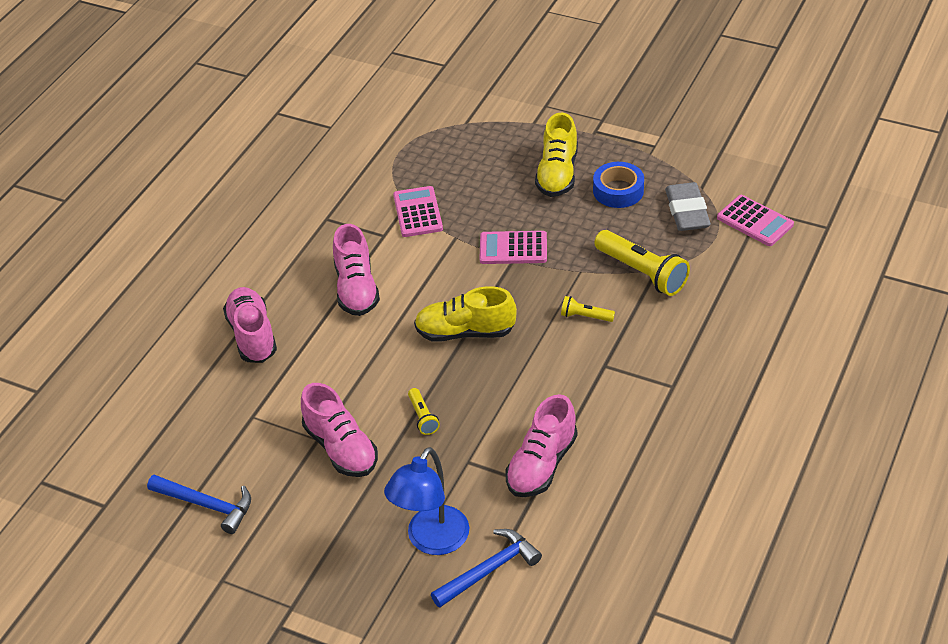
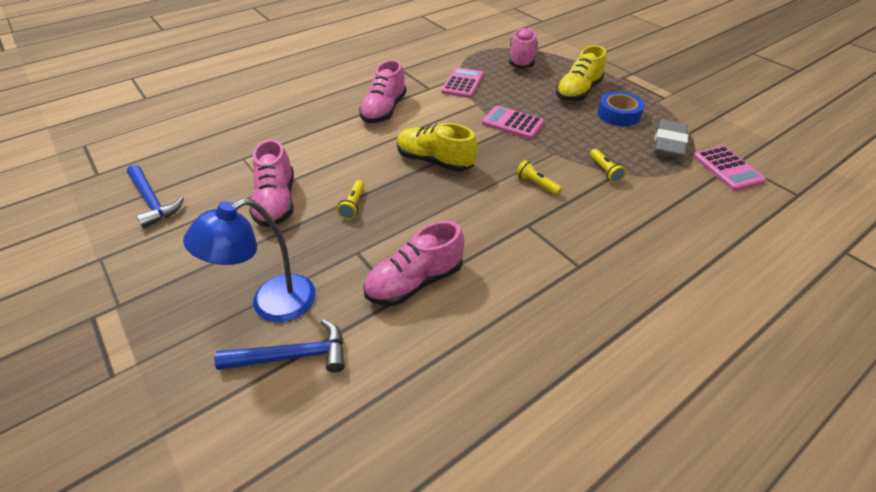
camera: 25 degrees right, 0 degrees up
pink shoe [223,287,277,363] -> pink shoe moved to [509,27,538,68]
yellow flashlight [594,230,690,296] -> yellow flashlight [590,149,626,183], size x0.50

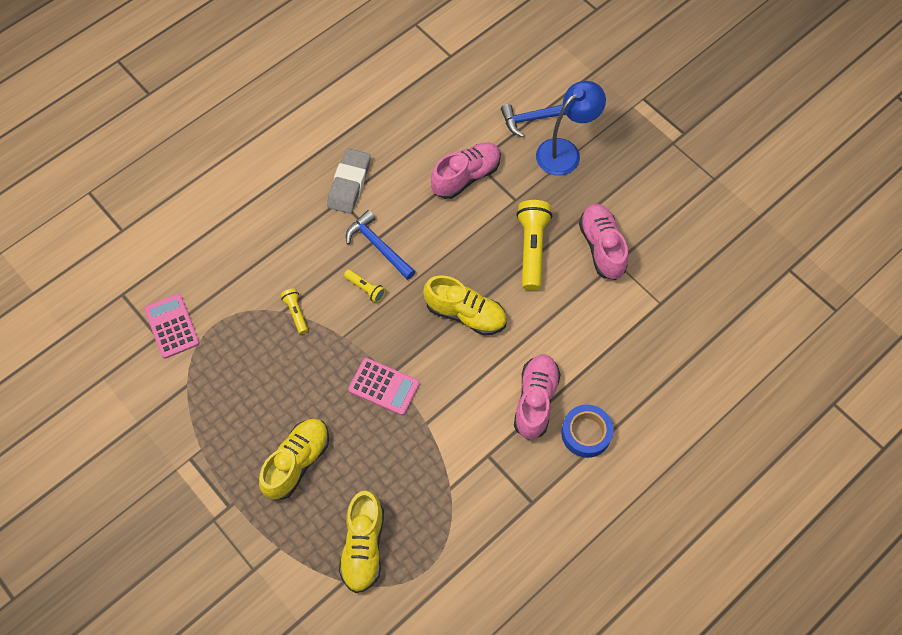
camera: 175 degrees right, 20 degrees up
blue hammer [127,165,184,228] -> blue hammer moved to [346,210,416,280]
yellow flashlight [337,180,365,220] -> yellow flashlight [516,200,552,290], size x1.98
pink calculator [441,67,483,98] -> none
pink shoe [509,27,538,68] -> yellow shoe [339,490,384,593]
blue tape [598,91,645,126] -> blue tape moved to [561,405,614,458]
grey eraser [654,119,688,159] -> grey eraser moved to [327,148,371,214]

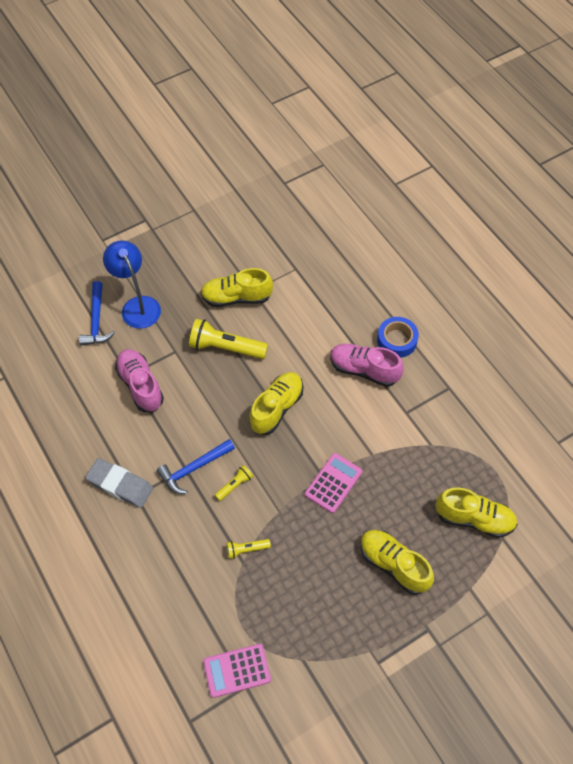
camera: 80 degrees left, 5 degrees down
pink shoe [579,204,628,280] -> yellow shoe [200,268,273,307]

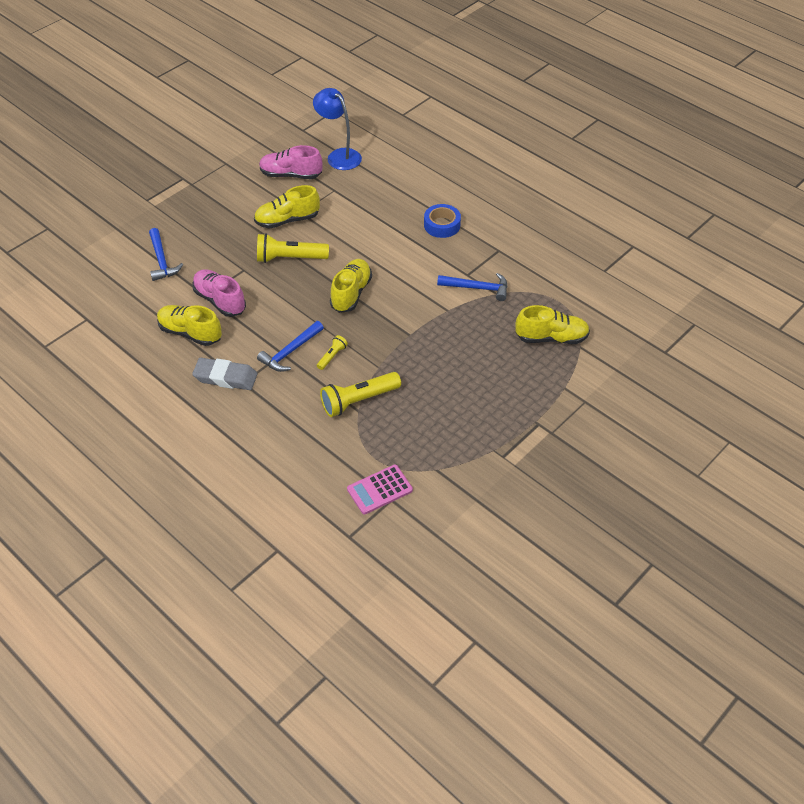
camera: 15 degrees left, 10 degrees down
blue lamp [103,240,161,329] -> blue lamp moved to [313,88,362,170]
yellow flashlight [226,539,271,559] -> yellow flashlight [320,372,401,417], size x1.98
pink calculator [305,453,362,513] -> none
pink shoe [330,344,404,387] -> pink shoe moved to [259,145,323,179]
yellow shoe [360,530,434,595] -> yellow shoe moved to [157,305,222,346]
none -> blue hammer [437,273,508,301]

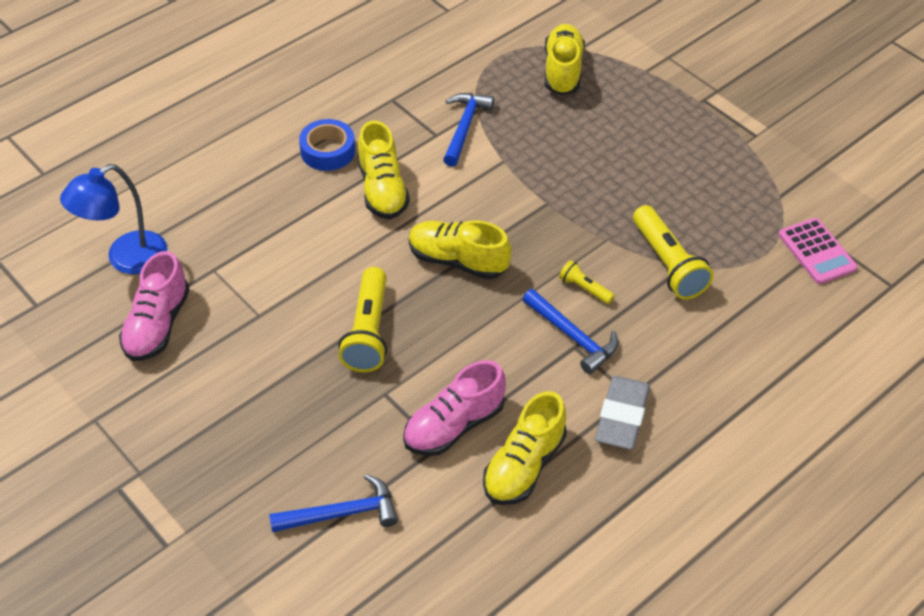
camera: 85 degrees left, 0 degrees up
yellow shoe [254,185,320,229] -> yellow shoe moved to [357,121,410,219]

